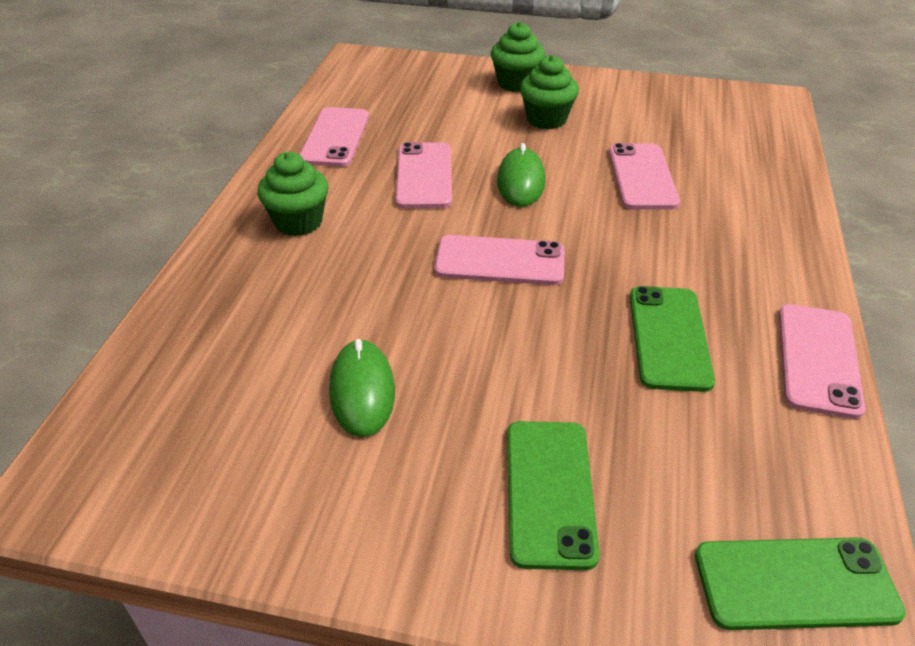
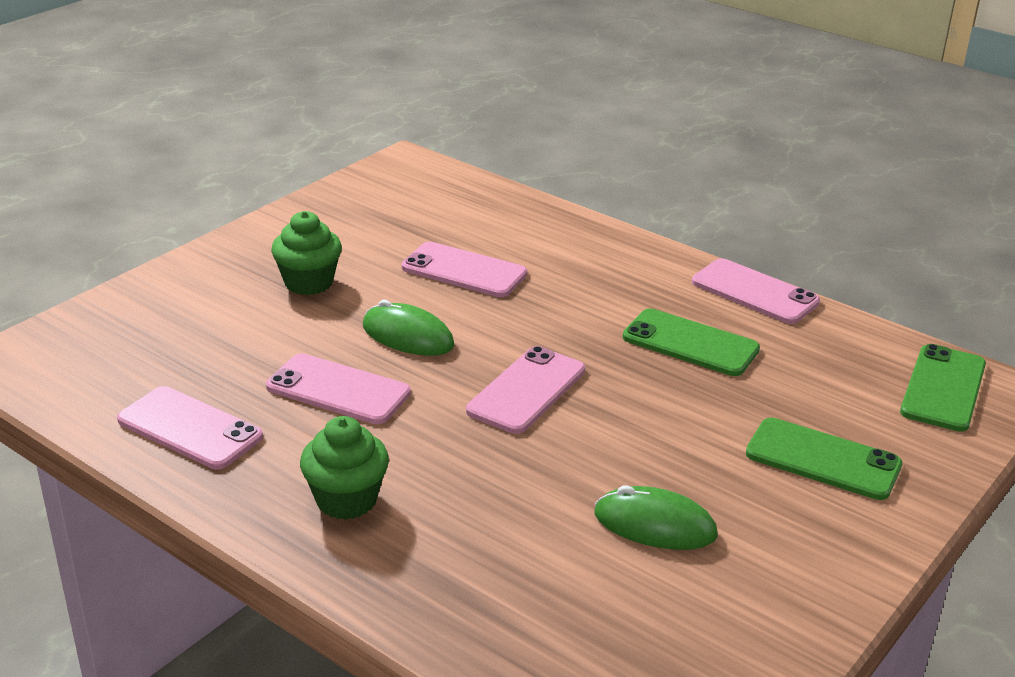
camera: 65 degrees left, 10 degrees down
green cupcake [491,22,545,92] -> none

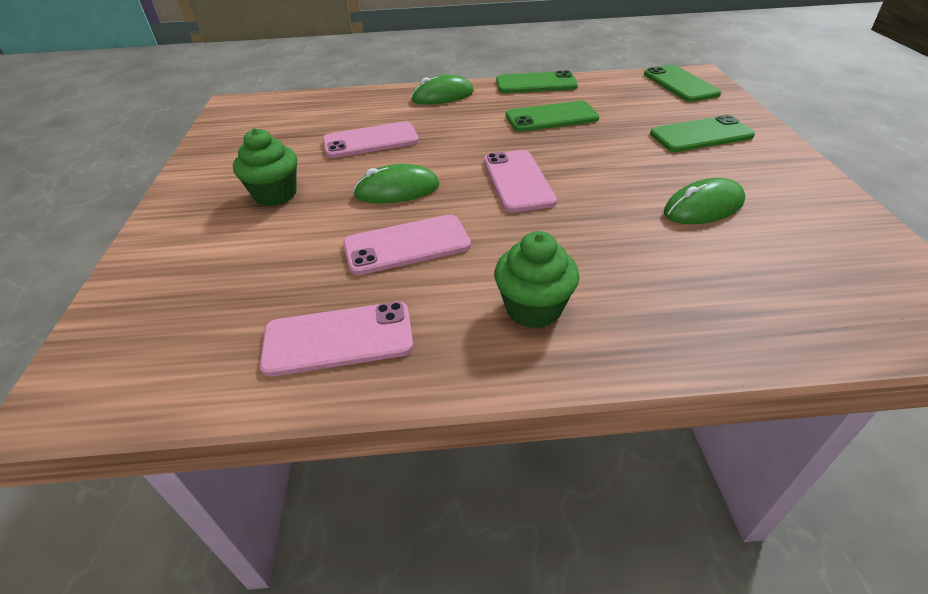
camera: 40 degrees left, 10 degrees up
pink phone [692,258,820,324] -> green phone [496,70,578,93]
none -> green mouse [411,75,474,105]

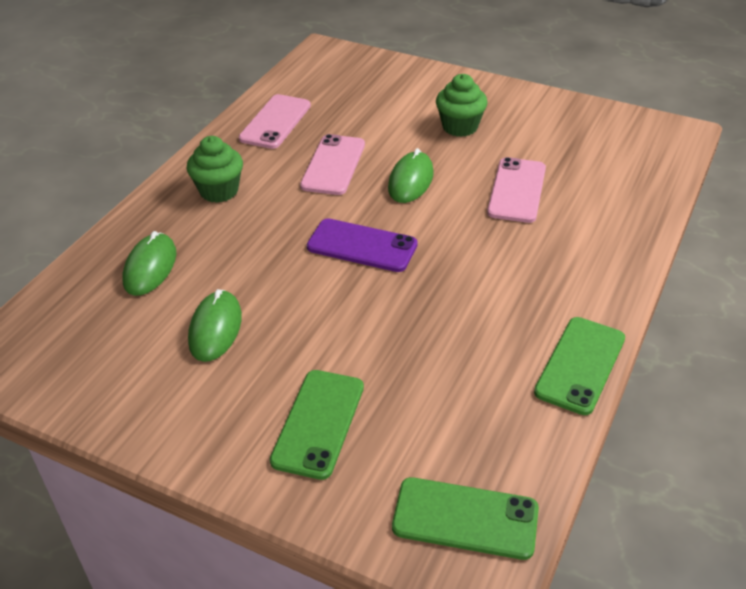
camera: 120 degrees right, 0 degrees up
green mouse [411,75,474,105] -> green mouse moved to [122,231,176,296]
pink phone [484,150,557,212] -> purple phone [307,218,418,272]
green phone [506,100,600,132] -> none

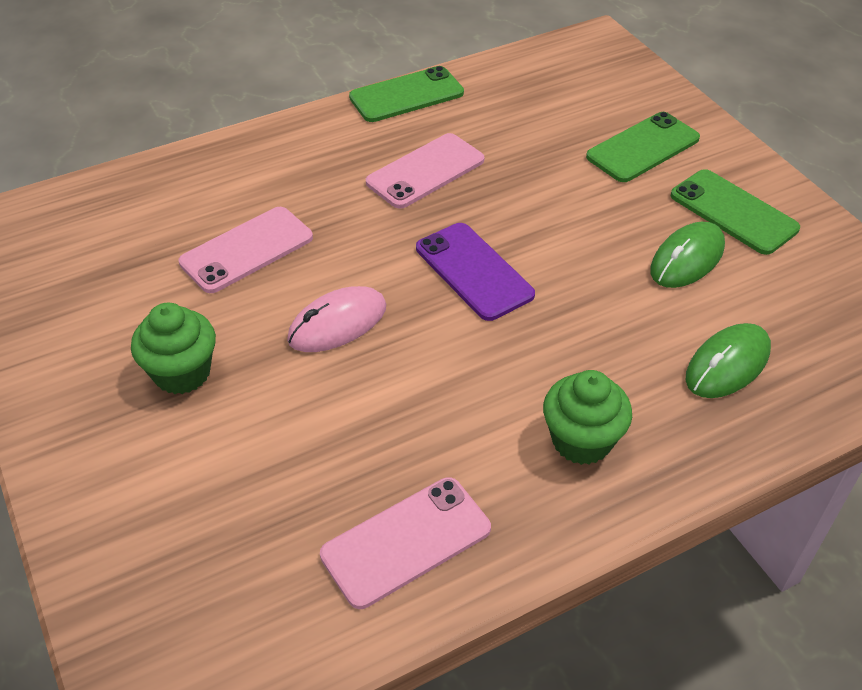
camera: 145 degrees left, 5 degrees up
pink phone [300,134,365,195] -> pink phone moved to [366,133,484,209]
green mouse [388,148,434,203] -> pink mouse [287,286,386,352]
green phone [392,477,539,560] -> green phone moved to [671,169,800,255]

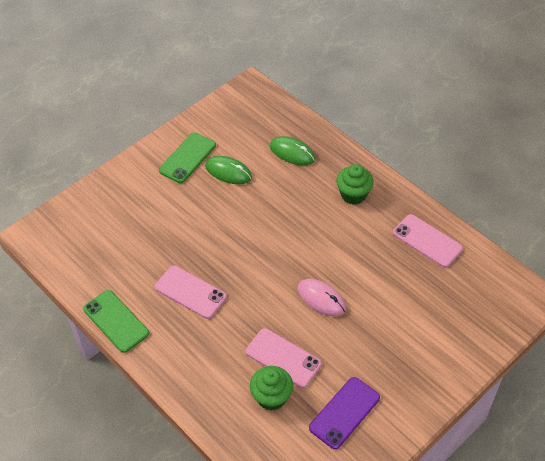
camera: 105 degrees left, 5 degrees up
green cupcake [131,303,216,394] -> green cupcake moved to [250,366,293,411]
purple phone [416,223,535,321] -> purple phone moved to [309,377,380,449]
green phone [586,112,700,182] -> none

